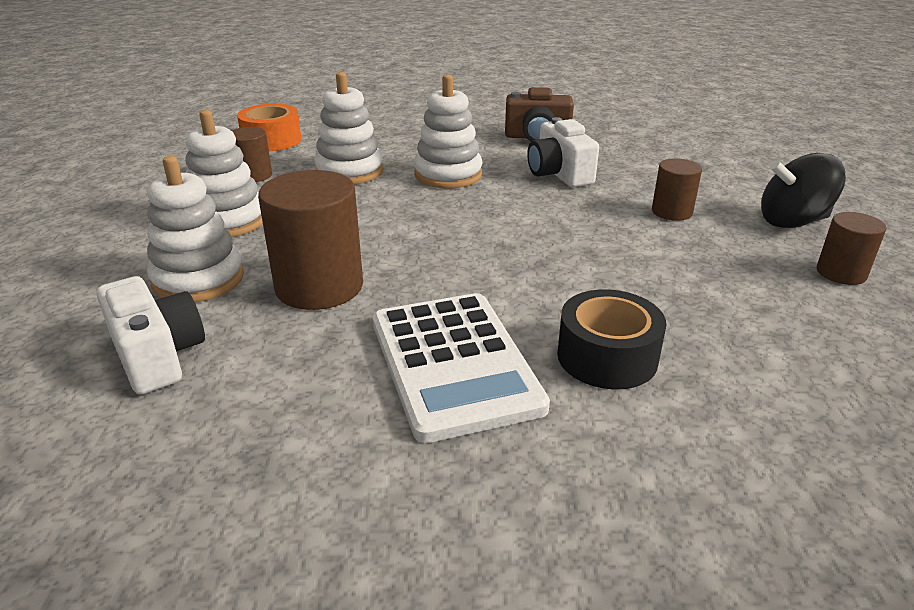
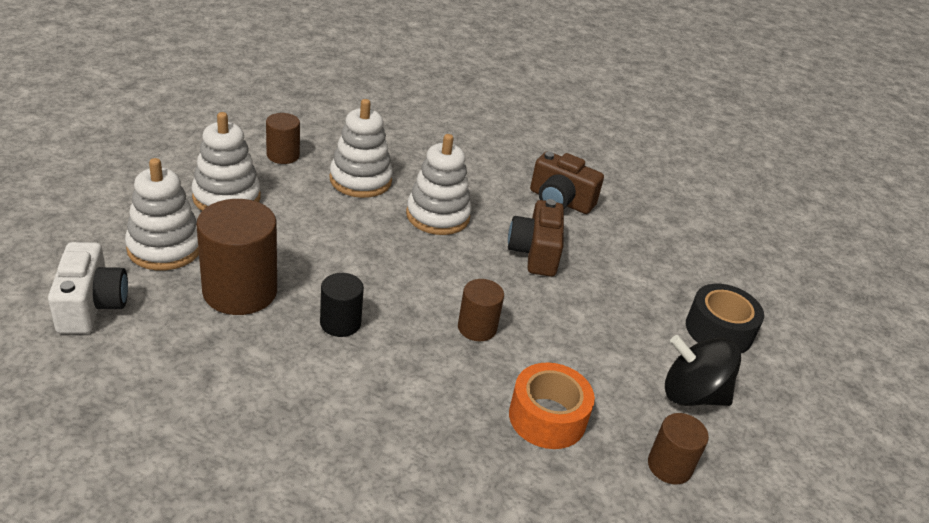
camera: 20 degrees right, 5 degrees up
orange tape [237,104,301,152] -> orange tape moved to [509,363,595,449]
white calculator [373,293,550,443] -> none
white camera [527,117,599,187] -> brown camera [508,199,564,277]
black tape [557,289,666,389] -> black tape moved to [686,284,764,353]
brown cylinder [652,158,702,221] -> brown cylinder moved to [458,279,504,341]
none -> black cylinder [320,273,364,337]

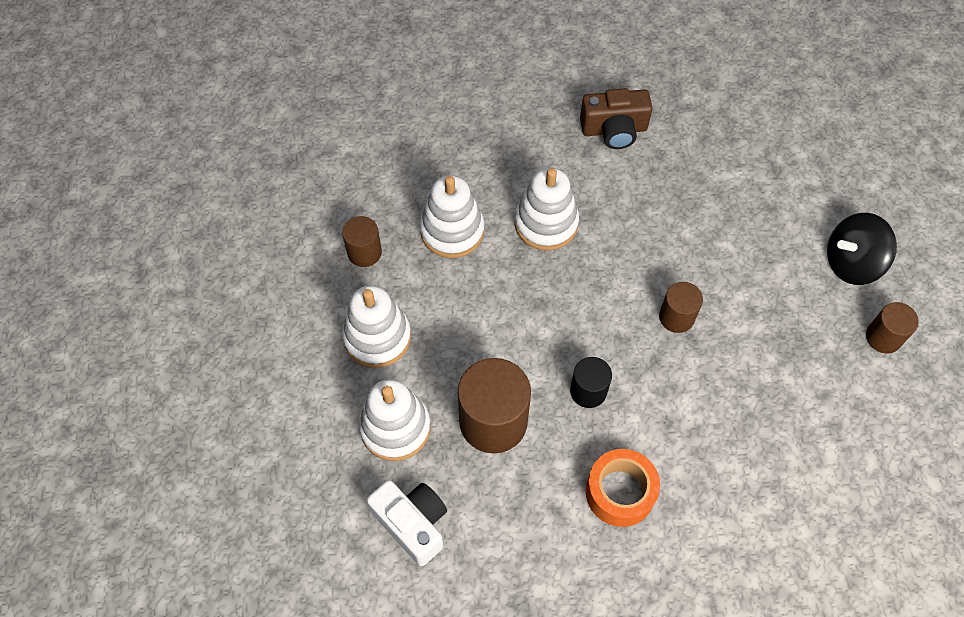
camera: 30 degrees left, 25 degrees up
brown camera [508,199,564,277] -> none
orange tape [509,363,595,449] -> orange tape moved to [586,449,660,527]
black tape [686,284,764,353] -> none

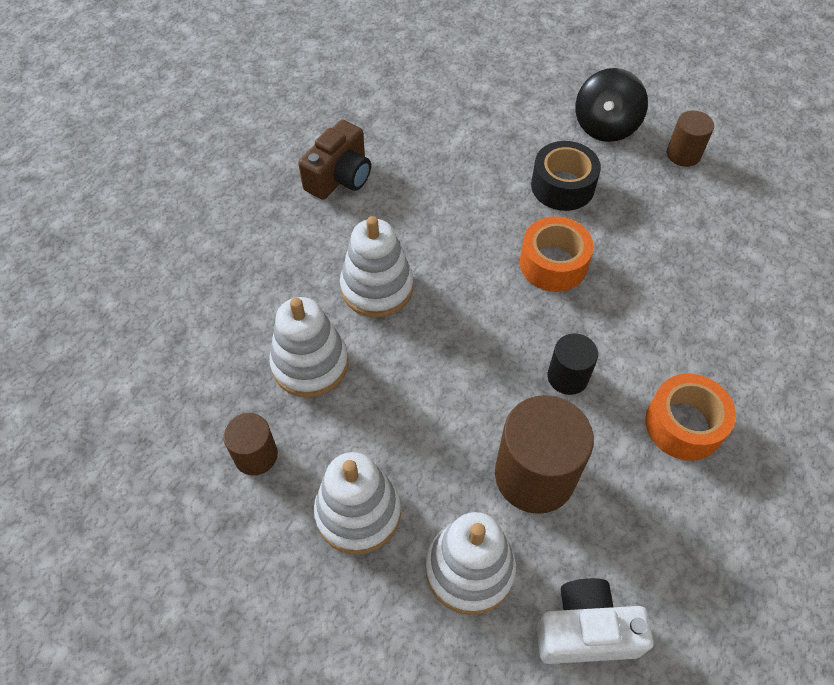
camera: 50 degrees left, 5 degrees down
brown cylinder [659,282,703,333] -> orange tape [520,216,594,292]
none -> black tape [531,141,601,211]

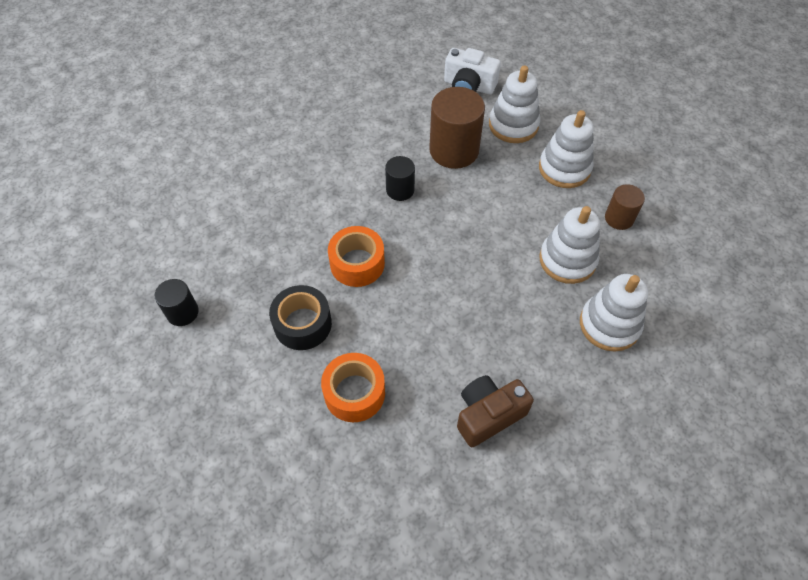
camera: 155 degrees left, 0 degrees up
white stacking toy [340,216,413,317] -> white stacking toy moved to [580,274,648,352]
black spinning top [575,68,648,142] -> none
orange tape [645,373,736,461] -> orange tape moved to [321,353,385,422]
brown cylinder [667,111,714,167] -> black cylinder [155,279,199,326]

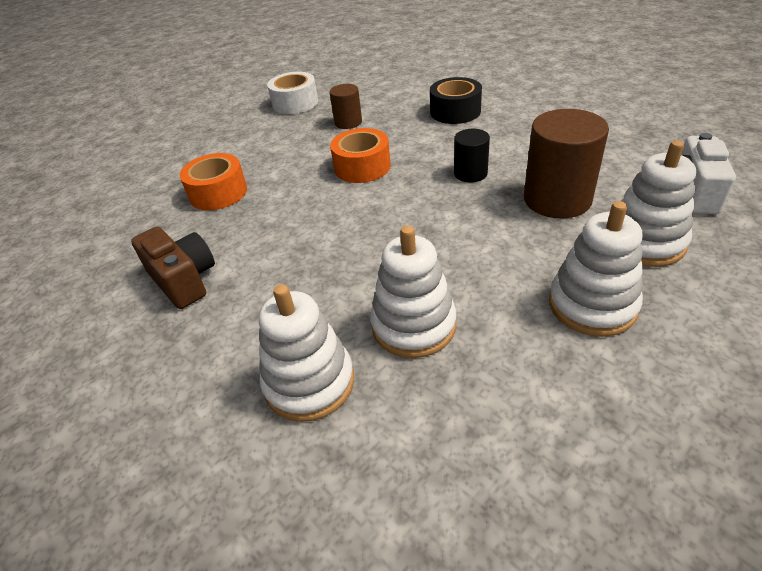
camera: 85 degrees right, 15 degrees down
black cylinder [155,279,199,326] -> white tape [267,72,318,114]
black tape [269,285,332,350] -> black tape moved to [430,77,482,124]
brown cylinder [605,184,645,230] -> brown cylinder moved to [330,84,362,129]

